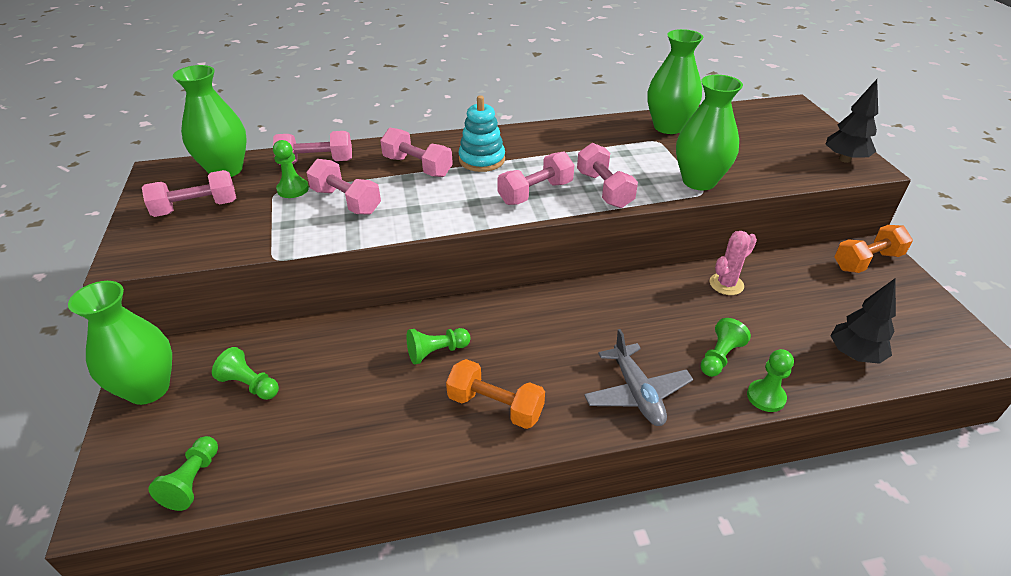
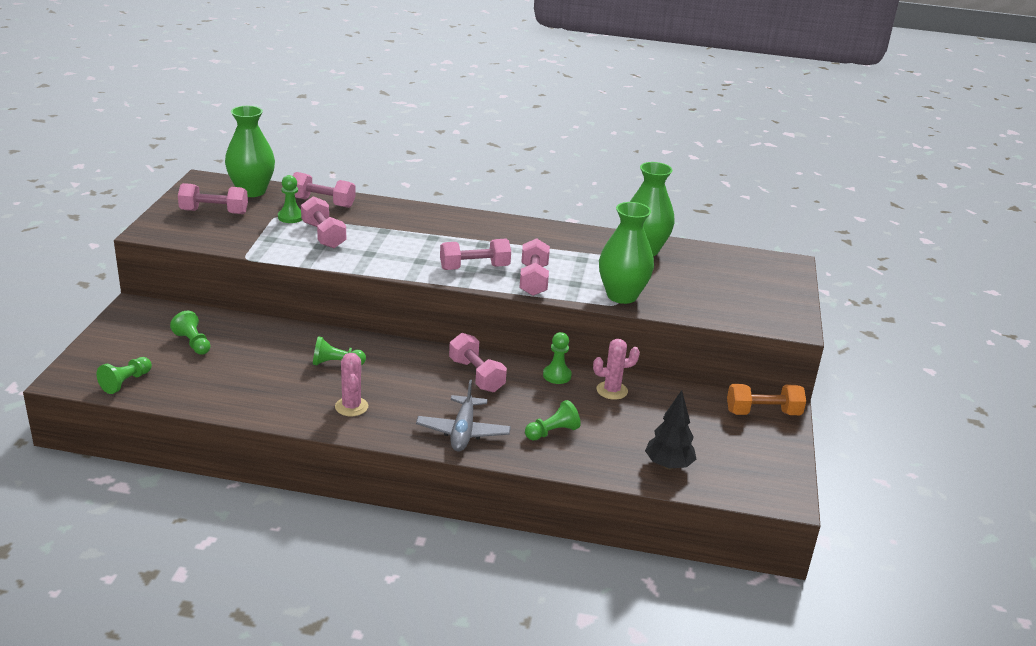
camera: 20 degrees right, 10 degrees down
green vase [68,281,172,405] -> none
pink dumbbell [380,128,453,177] -> pink dumbbell moved to [449,333,507,392]
orange dumbbell [446,359,545,429] -> pink cactus [335,353,368,416]
turquoise stacking toy [458,95,505,172] -> none
green pawn [747,349,794,412] -> green pawn moved to [543,332,572,384]
black tree [826,79,878,163] -> none

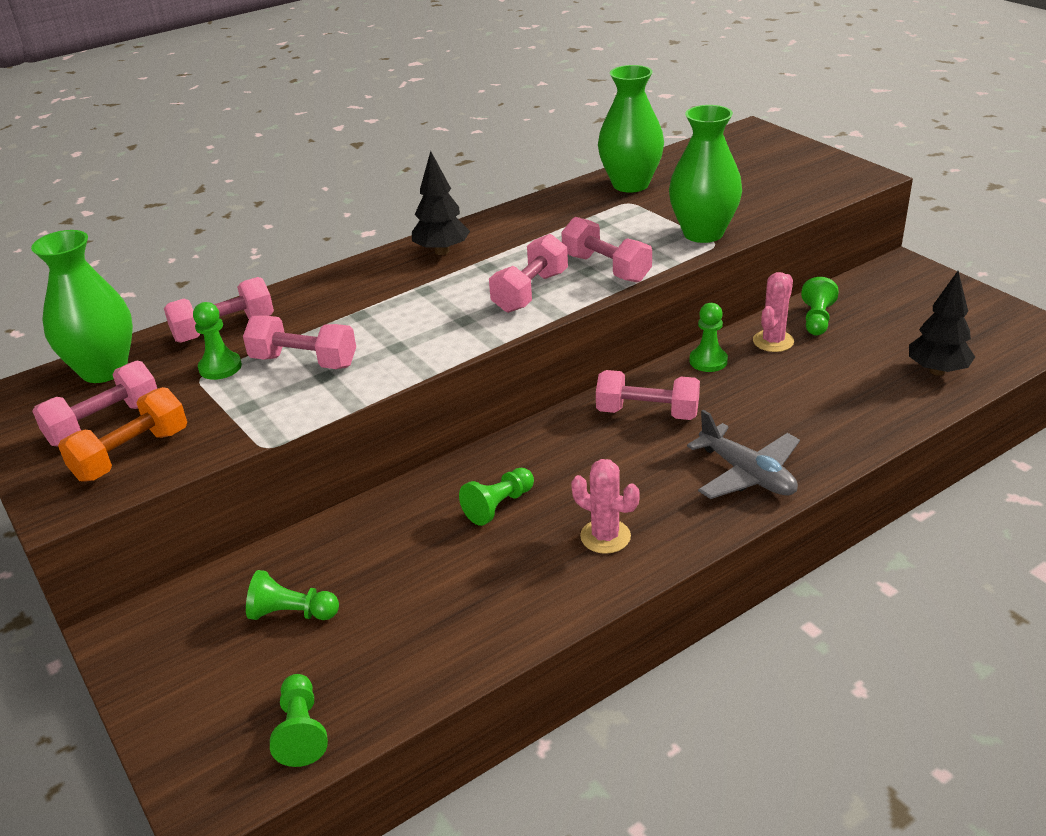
camera: 40 degrees left, 5 degrees up
green pawn [525,400,581,441] -> green pawn moved to [801,277,839,336]
orange dumbbell [727,384,806,415] -> orange dumbbell moved to [58,387,187,482]
none -> black tree [412,151,470,255]

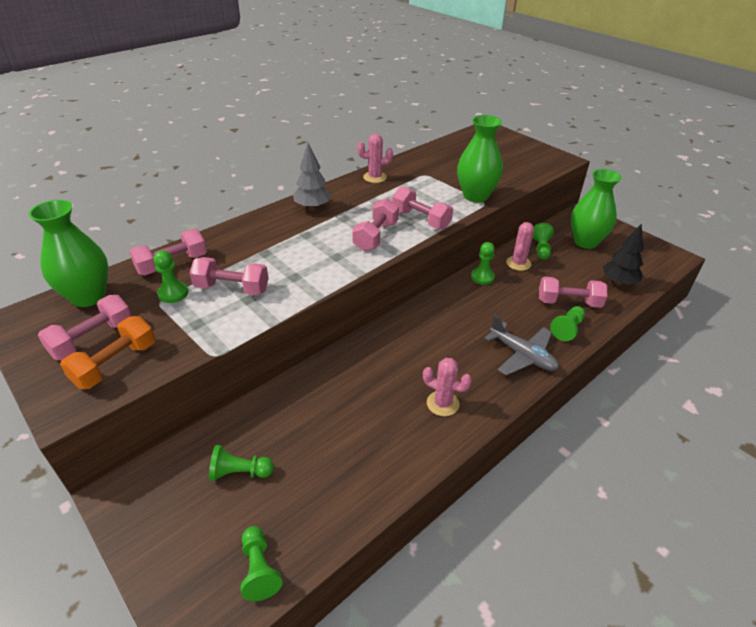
camera: 10 degrees left, 5 degrees up
black tree [412,151,470,255] -> grey tree [293,143,331,210]
green pawn [459,468,534,526] -> green pawn moved to [550,306,585,341]
pink dumbbell [596,370,700,420] -> pink dumbbell moved to [539,277,607,308]
green vase [598,65,664,193] -> green vase moved to [571,169,622,249]
none -> pink cactus [358,134,393,183]

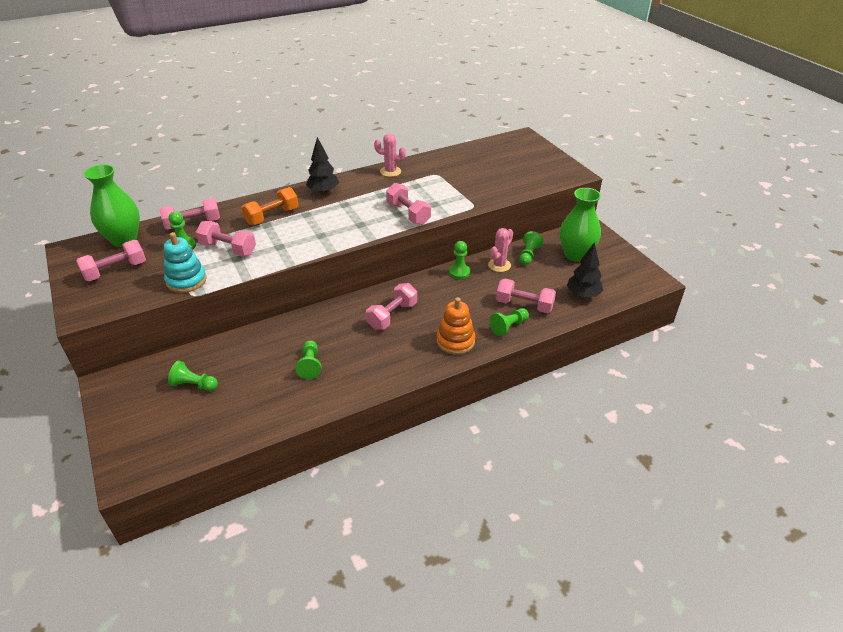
camera: 15 degrees right, 0 degrees up
orange dumbbell [60,316,156,389] -> orange dumbbell moved to [241,187,298,225]
green pawn [241,526,283,601] -> green pawn moved to [295,340,321,379]
grey tree [293,143,331,210] -> black tree [306,137,339,194]
pink dumbbell [352,198,399,251] -> pink dumbbell moved to [366,283,417,329]
pink cactus [423,358,472,416] -> none
green vase [457,115,503,203] -> none
grey plane [484,315,559,376] -> orange stacking toy [437,297,475,355]
none -> turquoise stacking toy [164,232,207,293]

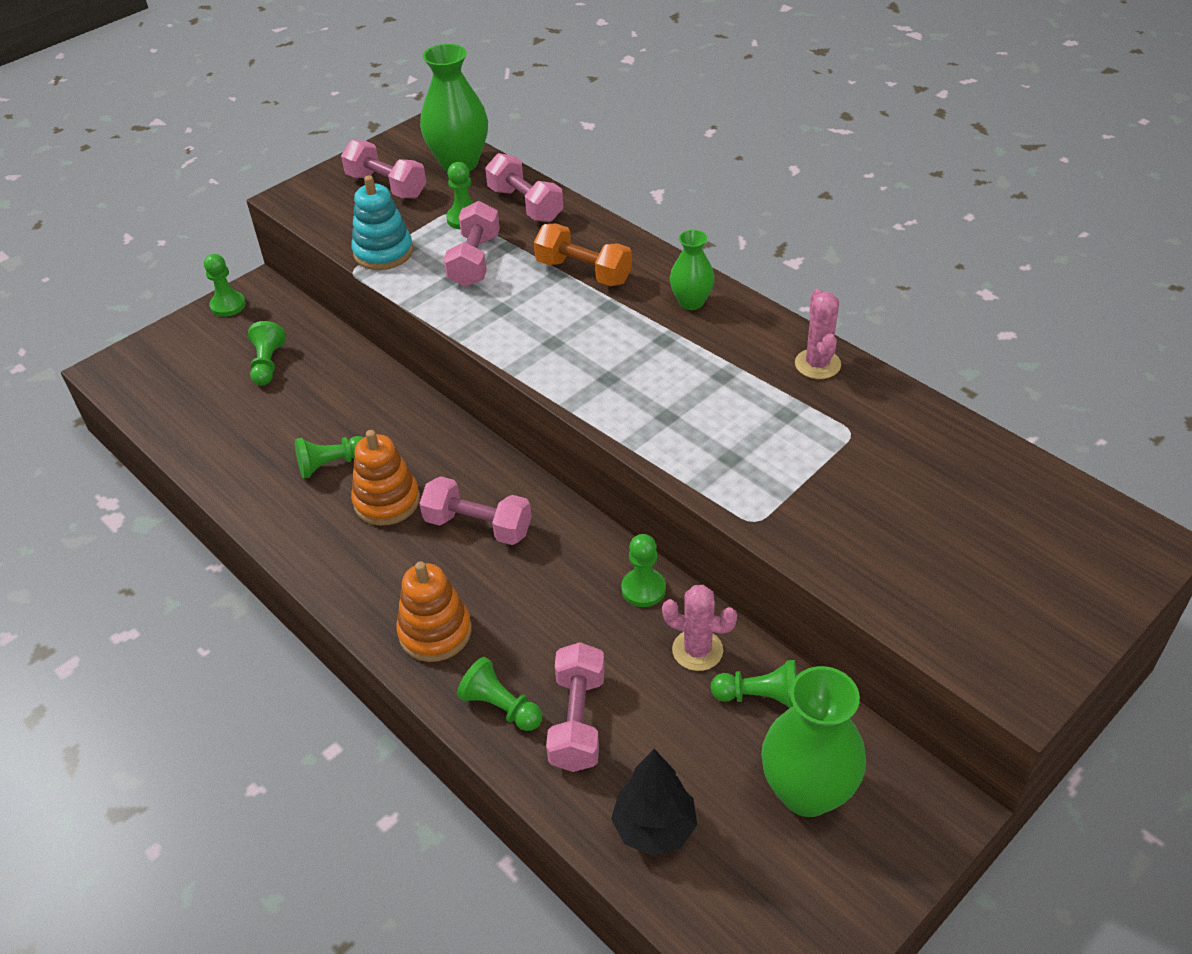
camera: 75 degrees right, 5 degrees up
black tree [306,137,339,194] -> green vase [670,230,715,310]
pink dumbbell [386,183,431,225] -> none
none -> green pawn [204,254,246,317]
none -> orange stacking toy [351,430,420,526]

